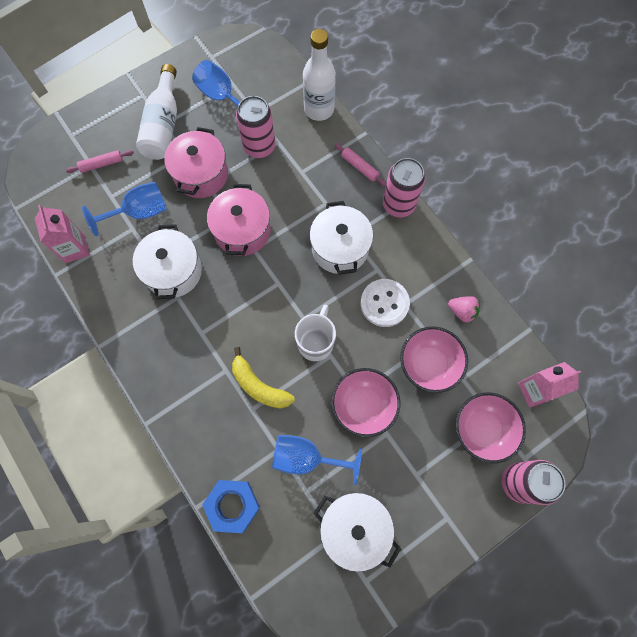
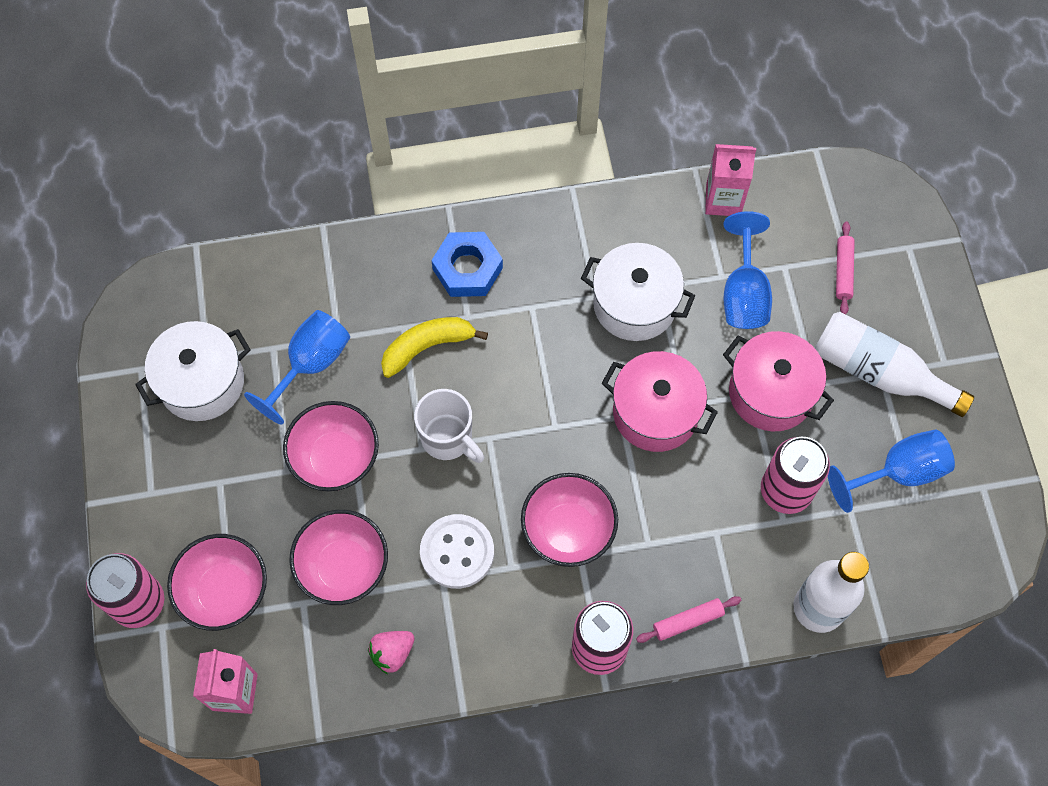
camera: 115 degrees right, 5 degrees down
blue nut [202,480,260,533] -> blue nut moved to [431,232,503,297]
white pot [309,201,373,275] -> pink bowl [521,473,618,567]

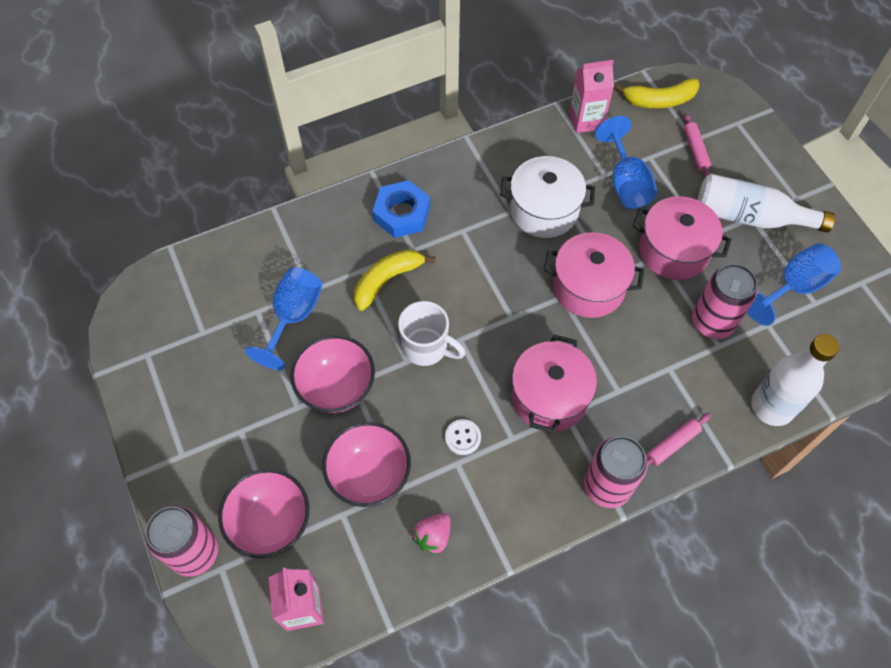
camera: 15 degrees left, 5 degrees down
white pot [135,321,251,421] -> none
white button [420,514,494,589] -> white button [445,419,481,455], size x0.56
pink bowl [521,473,618,567] -> pink pot [512,335,597,433]
none -> yellow banana [614,78,699,108]

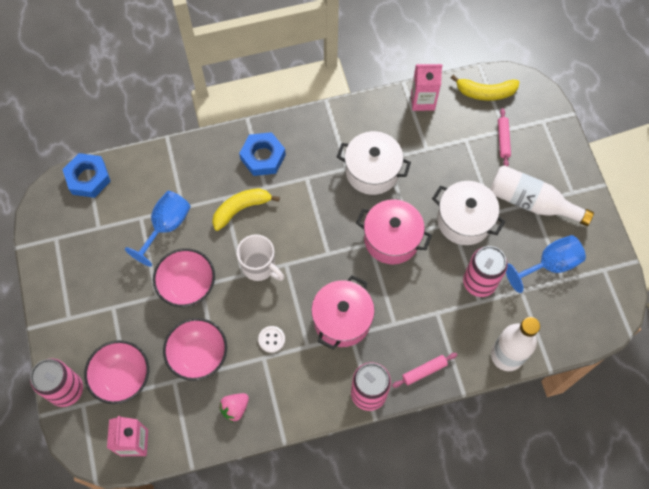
camera: 10 degrees right, 5 degrees up
blue goblet [595,116,657,209] -> none
pink pot [633,196,732,280] -> white pot [432,181,505,245]
none -> blue nut [62,153,111,198]

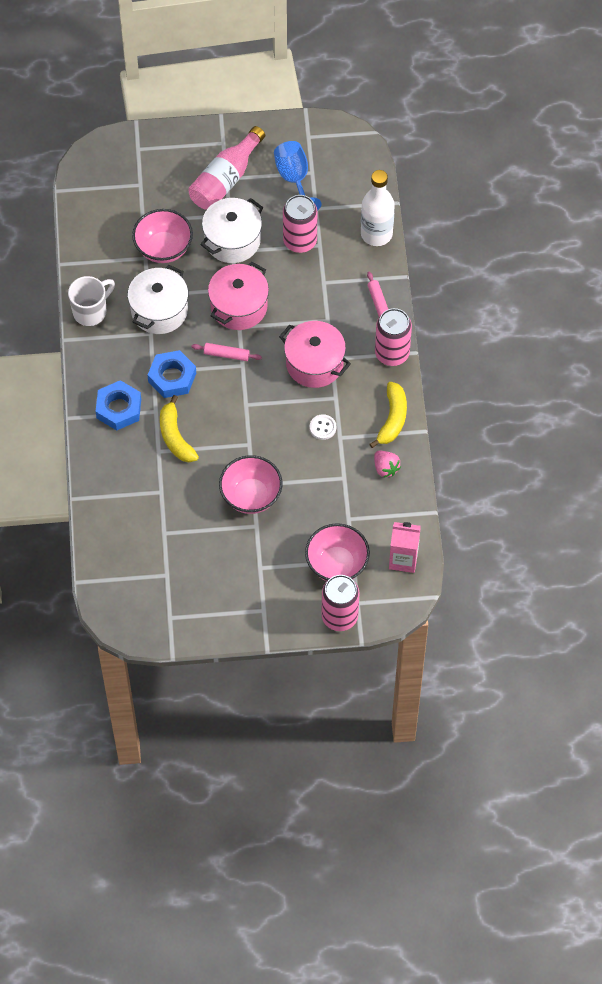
camera: 80 degrees left, 5 degrees down
blue nut [62,153,111,198] -> blue nut moved to [148,350,196,398]
blue goblet [125,191,191,267] -> none
pink bowl [163,318,227,381] -> pink bowl moved to [132,209,193,263]
white mug [237,234,284,281] -> white mug moved to [68,276,115,326]
pink carton [411,64,443,111] -> none
yellow banana [451,75,519,101] -> yellow banana moved to [370,382,407,448]
white bottle [490,165,594,226] -> pink bottle [189,126,265,210]
pink rolling pin [498,108,511,167] -> pink rolling pin moved to [191,343,262,361]

